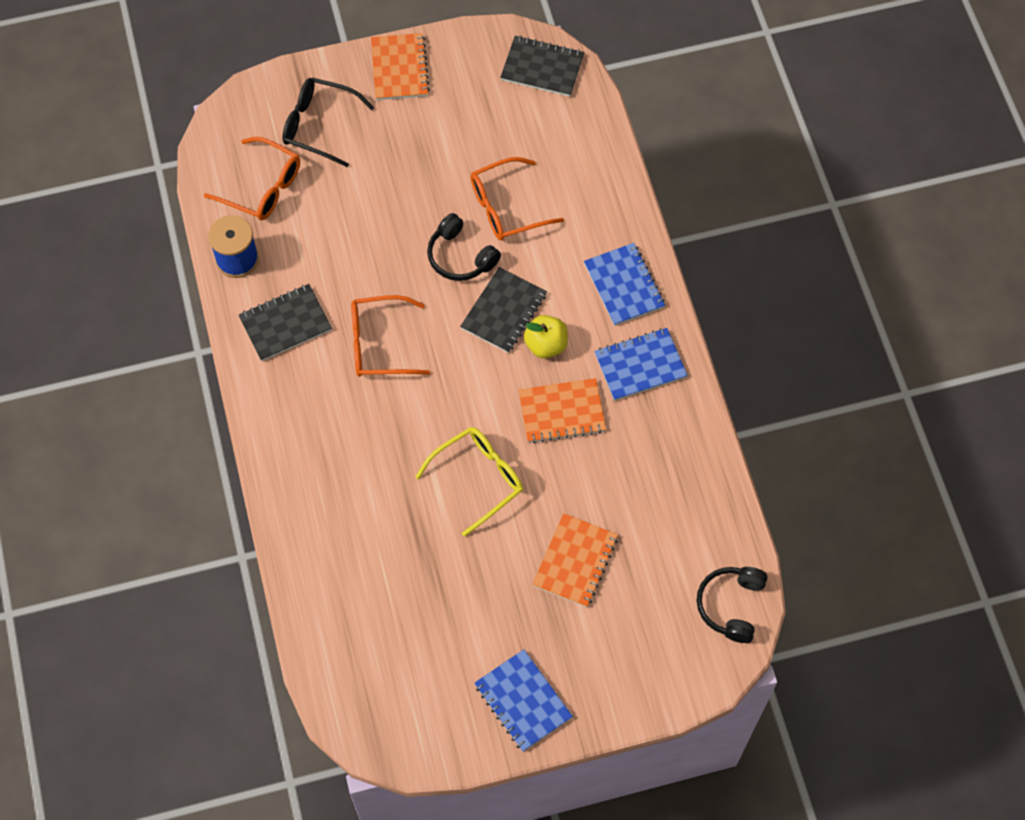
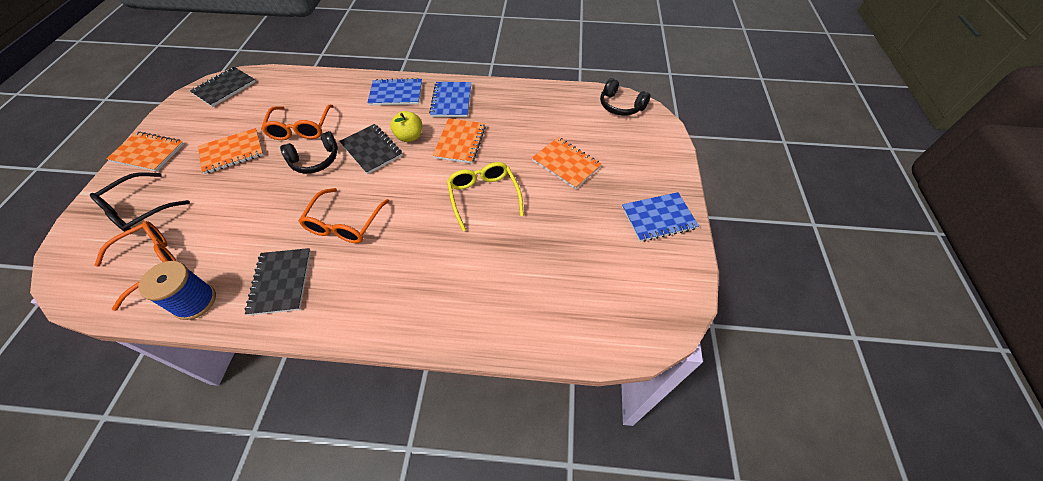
camera: 70 degrees left, 10 degrees down
none -> orange notebook [198,128,264,174]

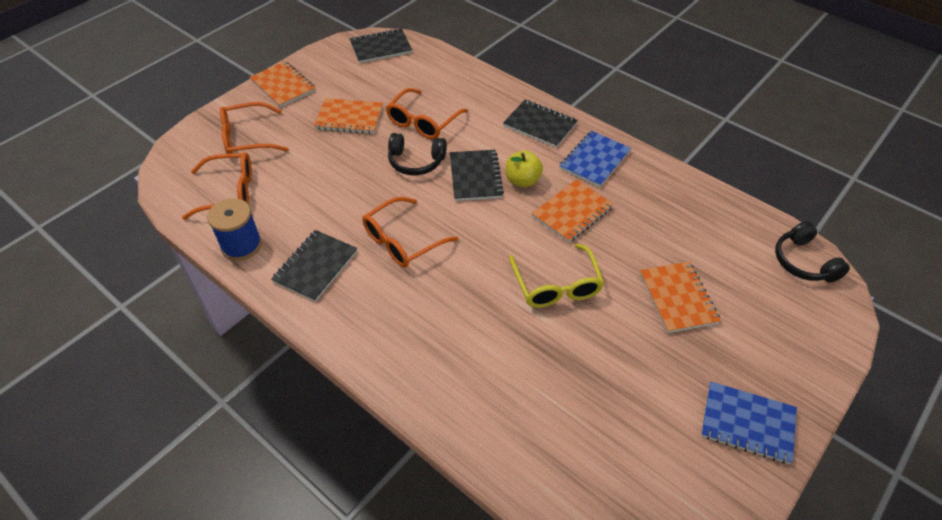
camera: 35 degrees right, 5 degrees down
black glasses [90,172,190,232] -> orange glasses [220,102,289,154]
blue notebook [367,78,422,105] -> black notebook [503,100,578,148]
yellow glasses [447,162,524,231] -> yellow glasses turned 150 degrees clockwise [509,243,604,308]

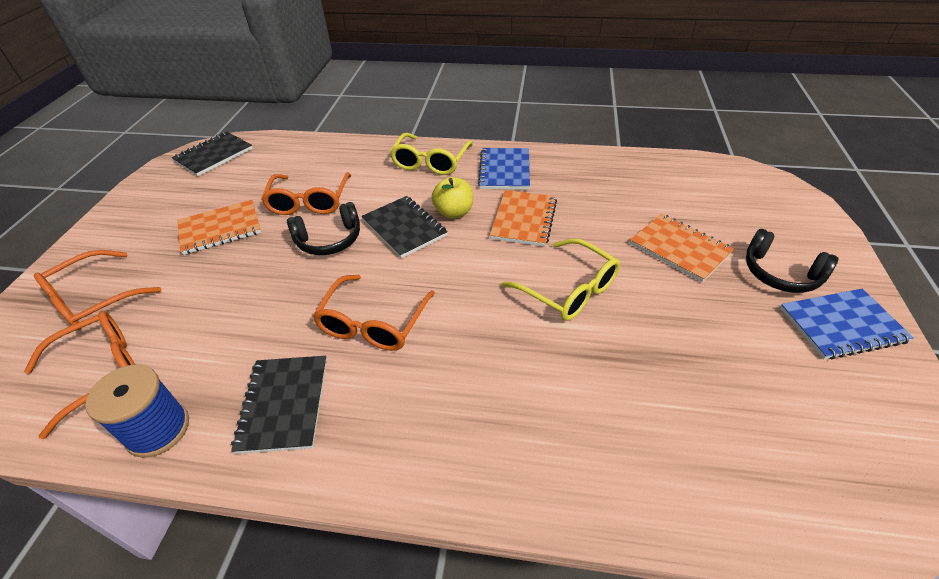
camera: 30 degrees left, 5 degrees down
orange notebook [250,61,316,108] -> none
black notebook [503,100,578,148] -> yellow glasses [390,133,473,175]
black headphones [775,221,850,283] -> black headphones moved to [746,229,838,293]

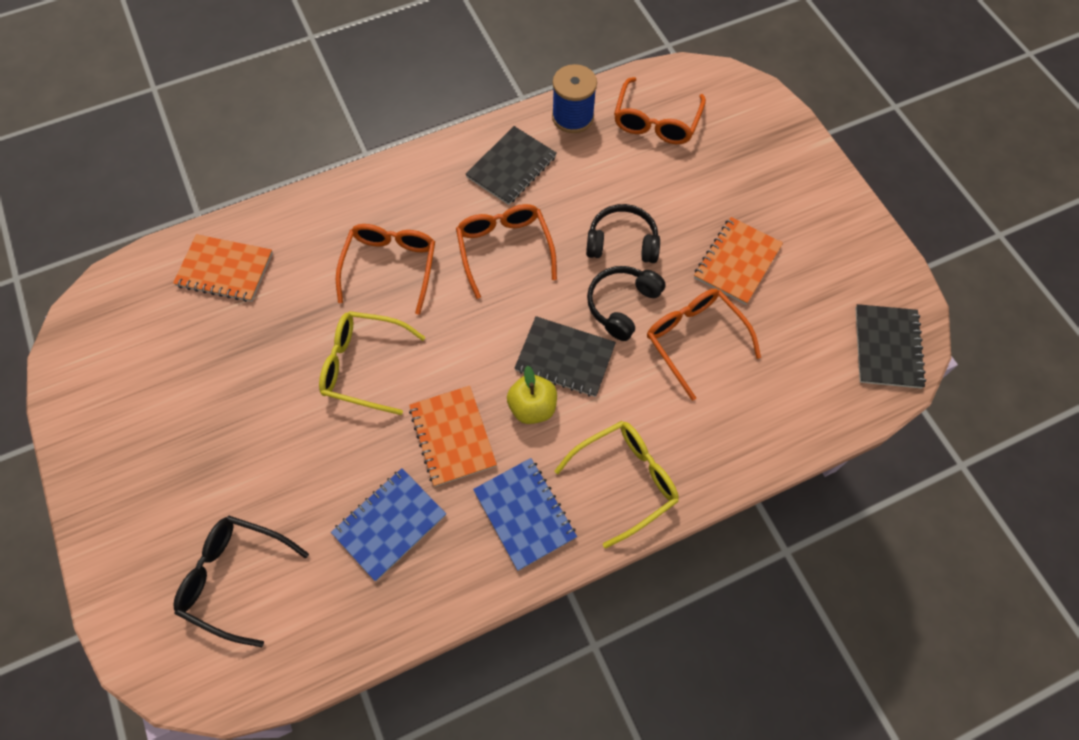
camera: 145 degrees right, 20 degrees up
orange glasses [34,250,162,330] -> orange glasses moved to [336,224,435,315]
black notebook [231,356,327,454] -> black notebook turned 75 degrees clockwise [466,126,557,205]
yellow glasses [390,133,473,175] -> yellow glasses turned 75 degrees clockwise [554,421,679,548]
orange notebook [630,214,734,282] -> orange notebook moved to [173,234,273,302]
black headphones [746,229,838,293] -> black headphones moved to [586,204,660,263]
blue notebook [780,288,914,359] -> blue notebook moved to [331,468,446,581]
none -> black glasses [173,516,309,647]

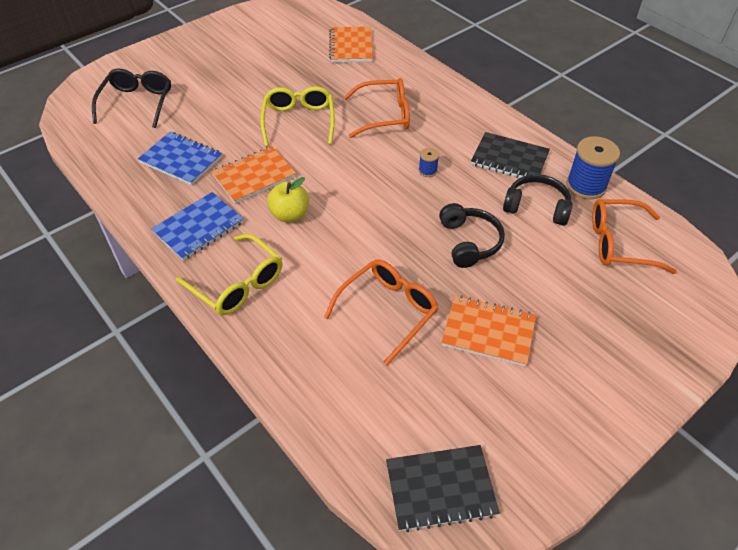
camera: 75 degrees right, 15 degrees down
orange glasses [456,204,557,299] -> blue spool [419,148,439,177]
black notebook [514,316,616,397] -> none
black headphones [587,266,665,341] -> black headphones moved to [503,174,573,226]

